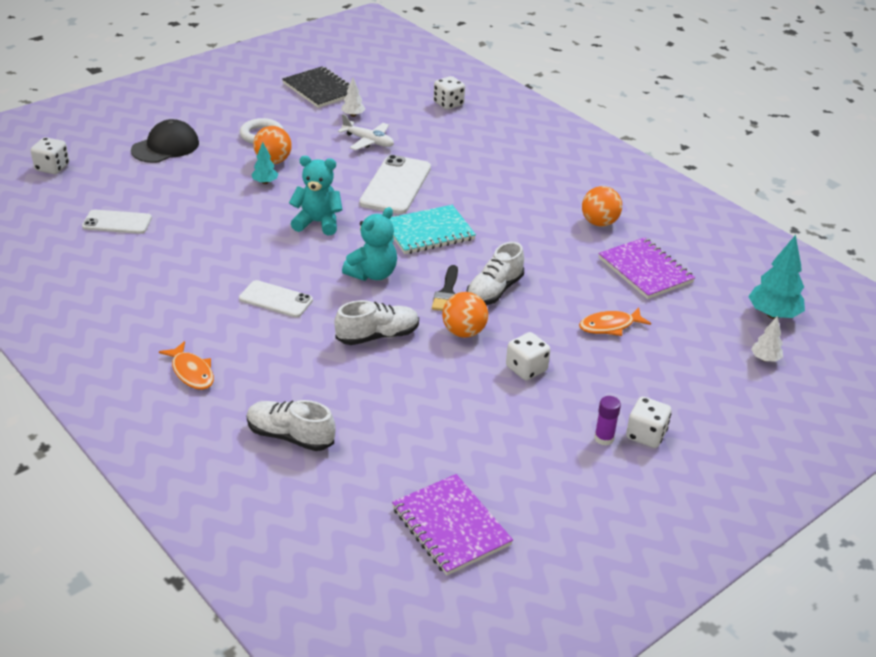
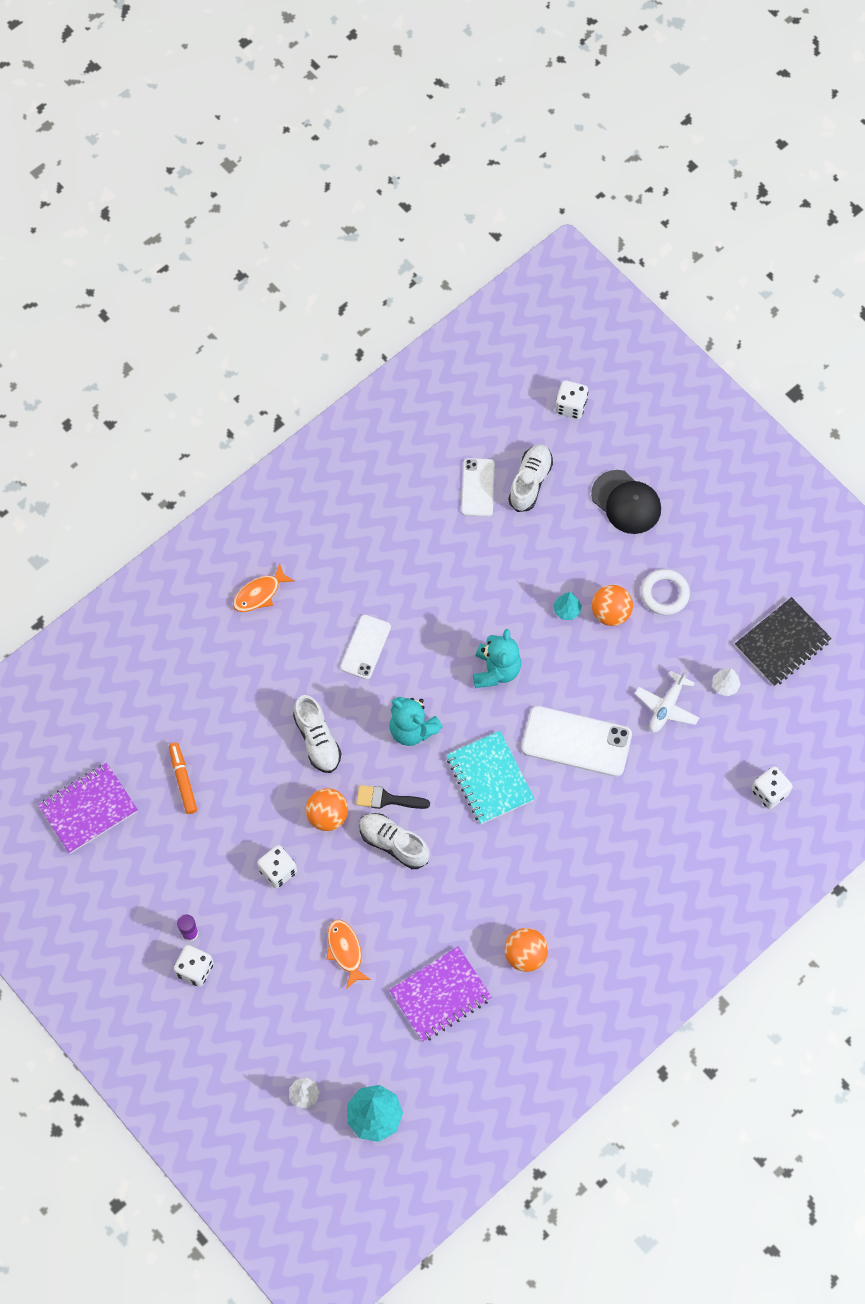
camera: 90 degrees right, 30 degrees up
white shoe [247,400,336,451] -> white shoe moved to [508,444,553,512]
none -> orange marker [169,742,197,814]

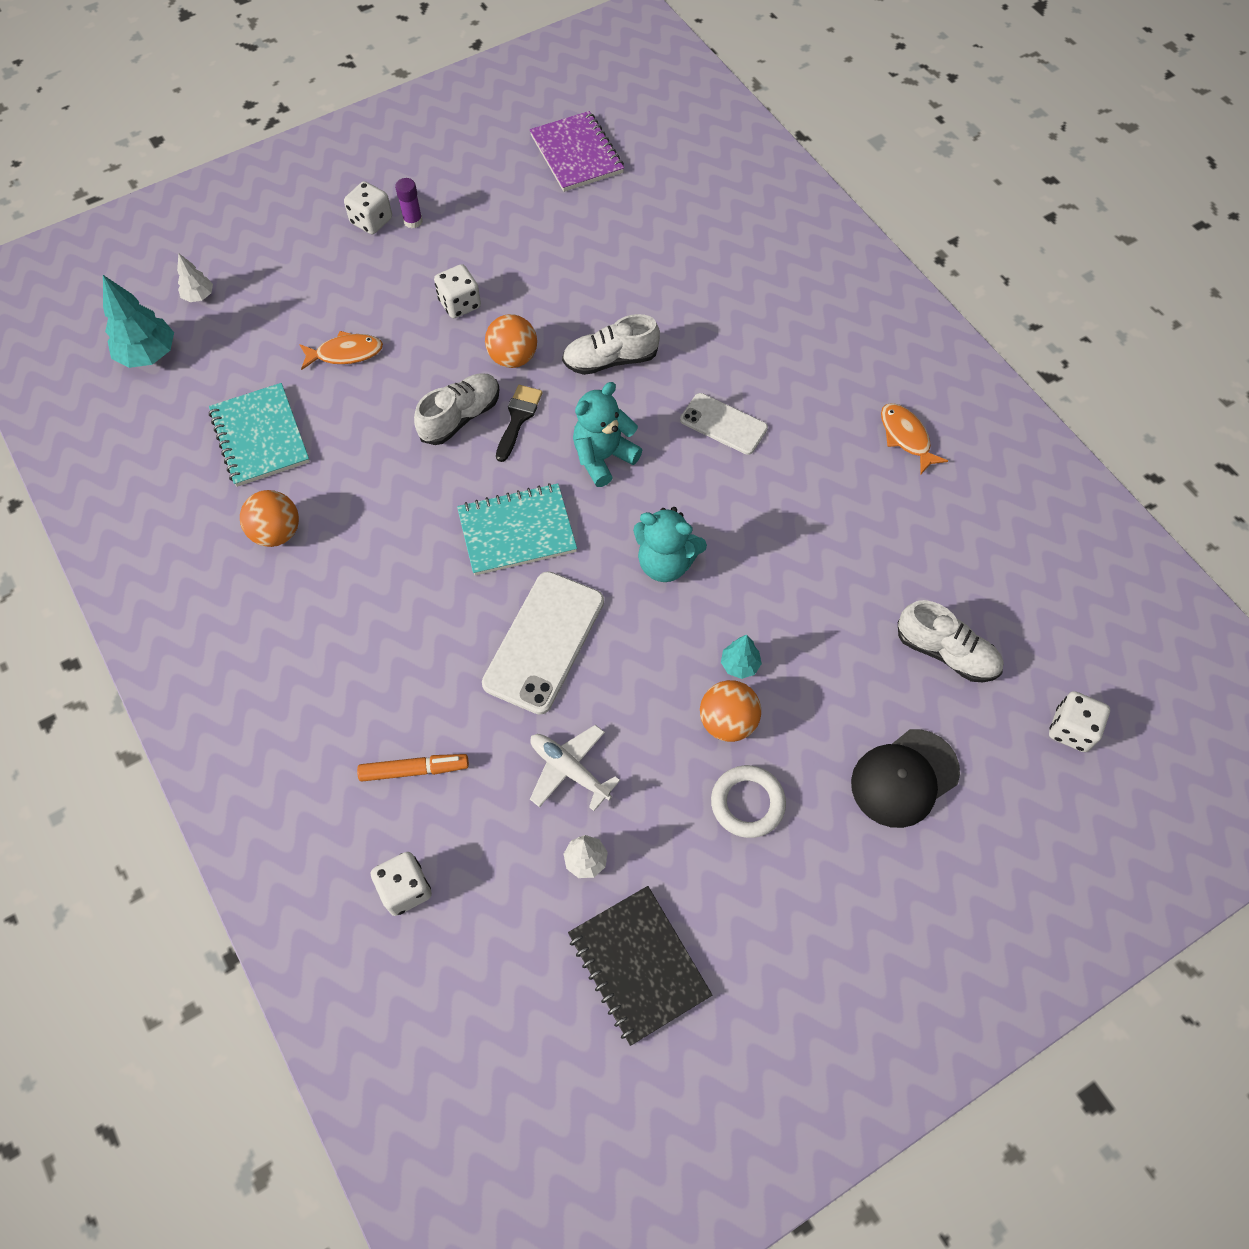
camera: 100 degrees right, 5 degrees down
orange marker [169,742,197,814] -> orange marker moved to [357,754,469,782]
orange fish [233,564,294,612] -> orange fish moved to [881,403,948,474]
purple notebook [389,946,492,1042] -> turquoise notebook [209,383,310,487]
white phone [461,458,495,517] -> none

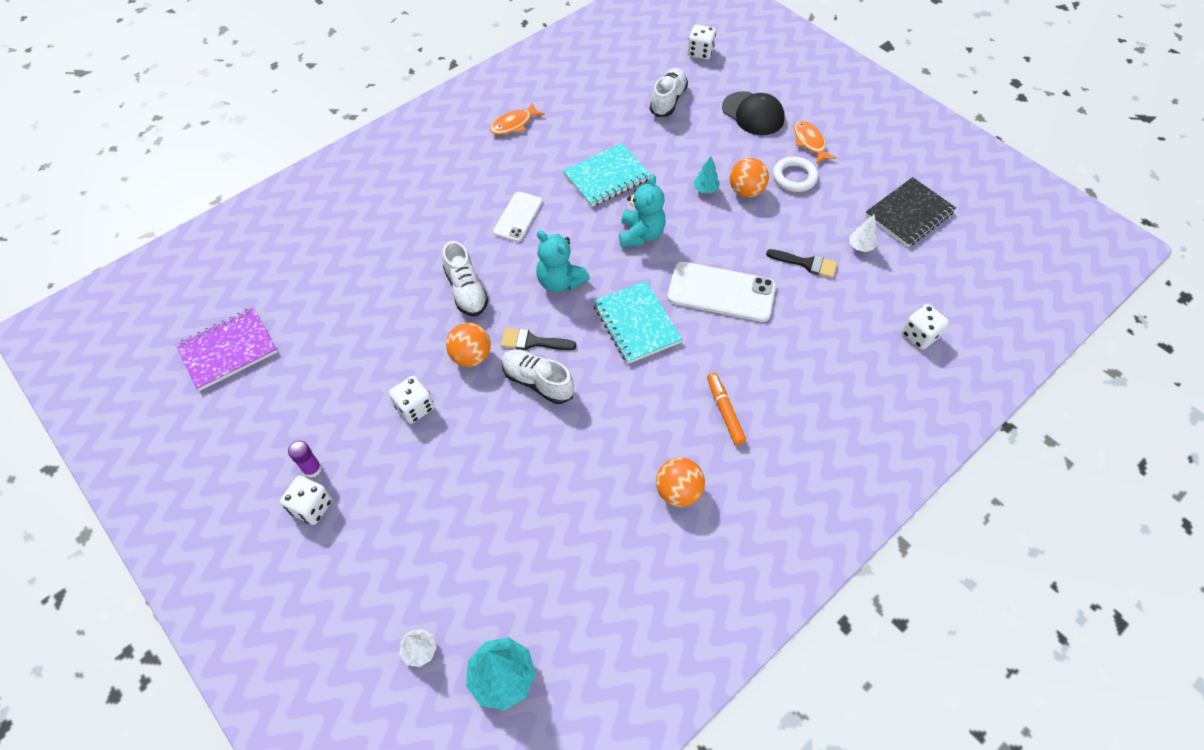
camera: 100 degrees left, 5 degrees down
turquoise notebook [209,383,310,487] -> turquoise notebook moved to [563,143,651,207]
orange fish [299,331,383,370] -> orange fish moved to [794,121,837,164]
orange marker [357,754,469,782] -> orange marker moved to [707,373,746,445]
white plane [530,725,620,811] -> black brush [766,249,837,278]

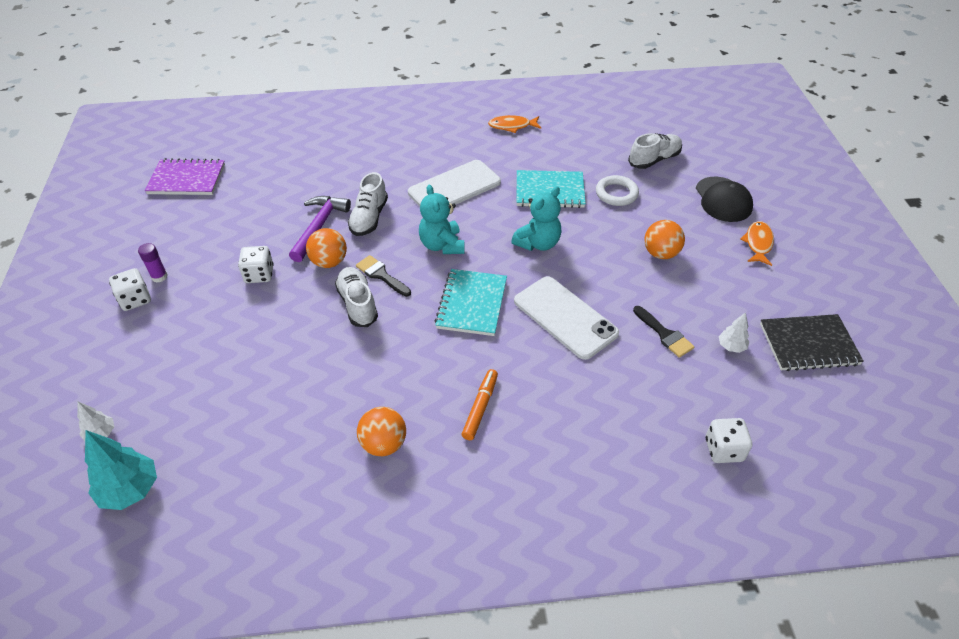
camera: 35 degrees right, 10 degrees down
white phone [493,192,543,242] -> white phone [408,160,501,207], size x1.61
white dice [688,25,716,60] -> none
turquoise tree [694,156,720,193] -> none
white ring [773,157,818,192] -> white ring moved to [596,175,639,206]
none -> purple hammer [289,196,351,262]

